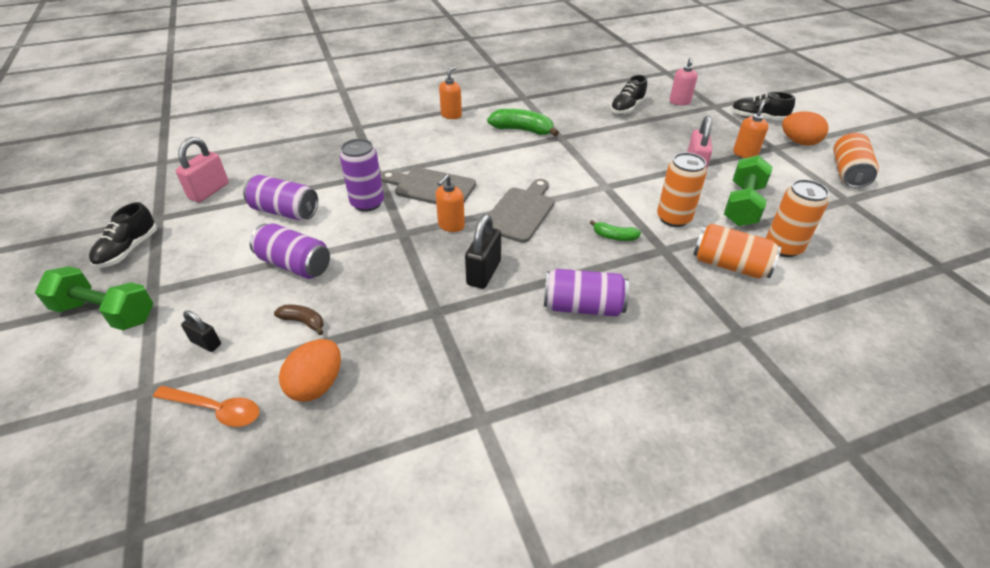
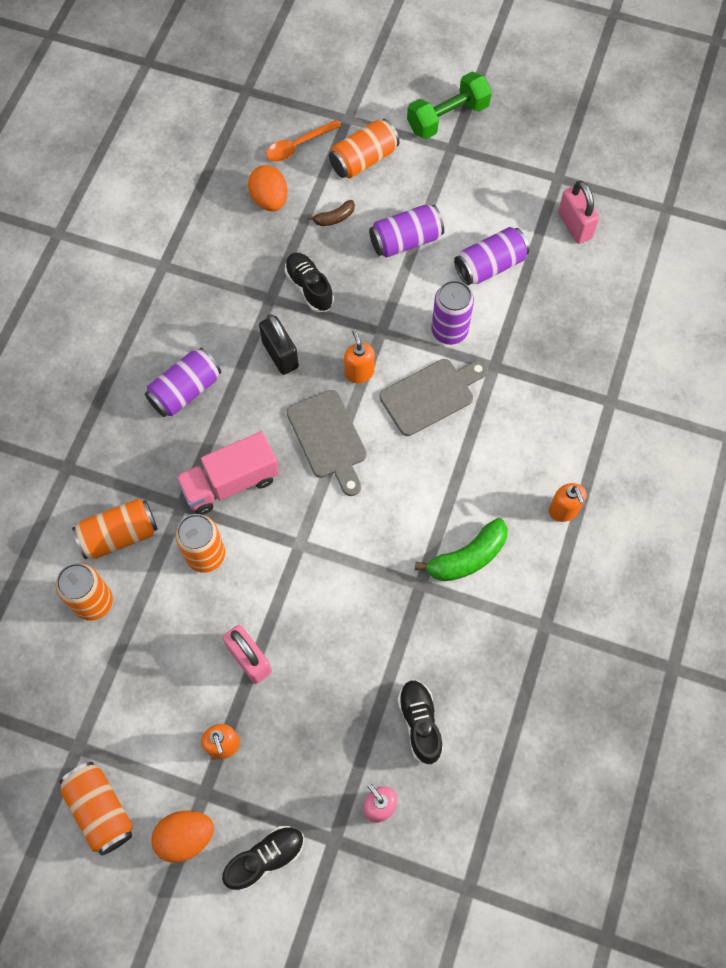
camera: 130 degrees right, 25 degrees up
black shoe [89,202,157,268] -> black shoe moved to [285,252,334,312]
black padlock [181,310,221,352] -> orange can [329,119,399,178]
green banana [590,220,641,241] -> pink truck [176,431,279,515]
green dumbbell [724,155,772,226] -> none

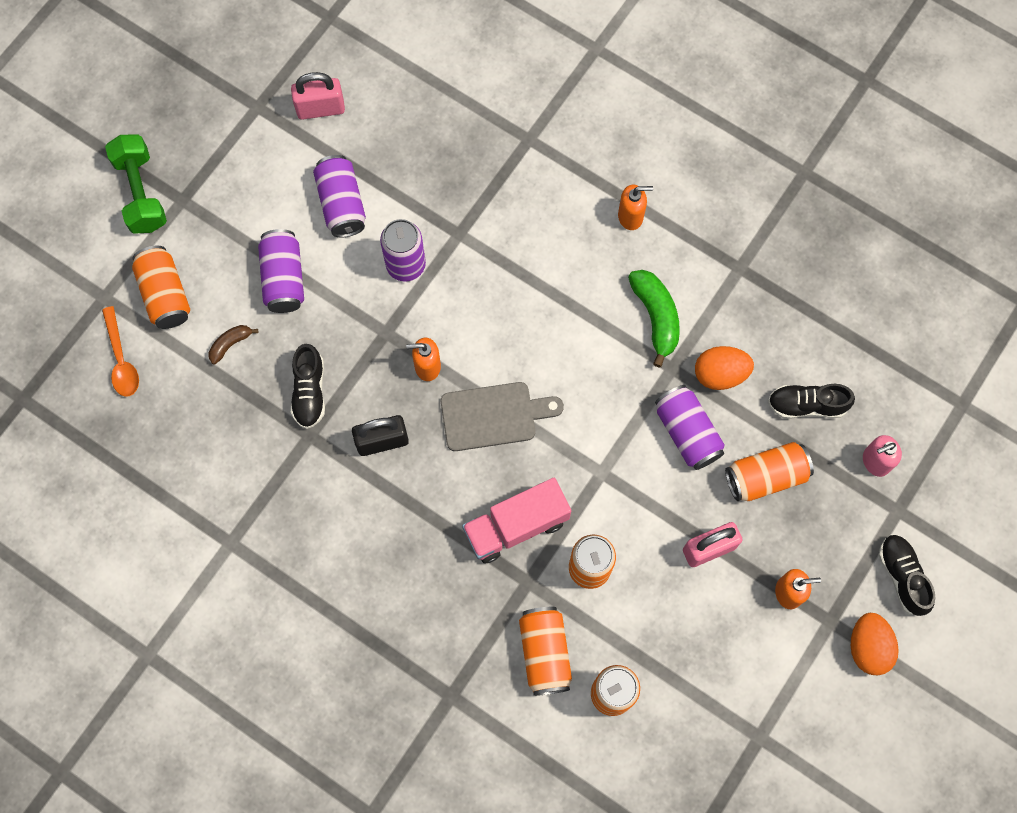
camera: 75 degrees left, 5 degrees up
orange can [59,762,133,856] -> orange can moved to [725,442,814,501]
purple can [145,348,221,417] -> purple can moved to [655,385,725,470]
pink truck [176,431,279,515] -> pink truck turned 75 degrees clockwise [462,478,571,564]
orange egg [248,165,287,211] -> orange egg moved to [695,346,754,390]
black shoe [285,252,334,312] -> black shoe turned 75 degrees counterclockwise [291,344,325,429]
brown banana [308,200,355,226] -> brown banana turned 120 degrees counterclockwise [209,325,258,364]
grey cutting board [379,359,488,436] -> none

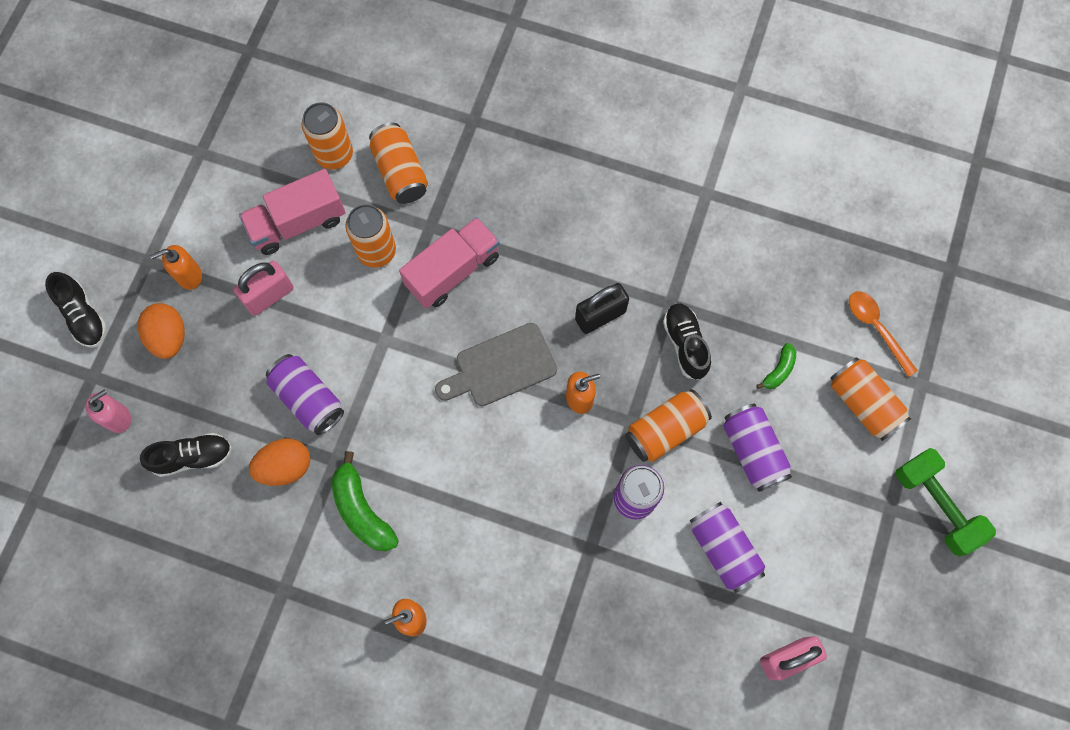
camera: 165 degrees right, 0 degrees up
brown banana [209,325,258,364] -> green banana [756,343,796,389]
orange can [725,442,814,501] -> orange can moved to [625,389,712,462]
orange egg [851,613,899,675] -> orange egg moved to [137,303,185,359]
none -> pink truck [239,169,346,255]

